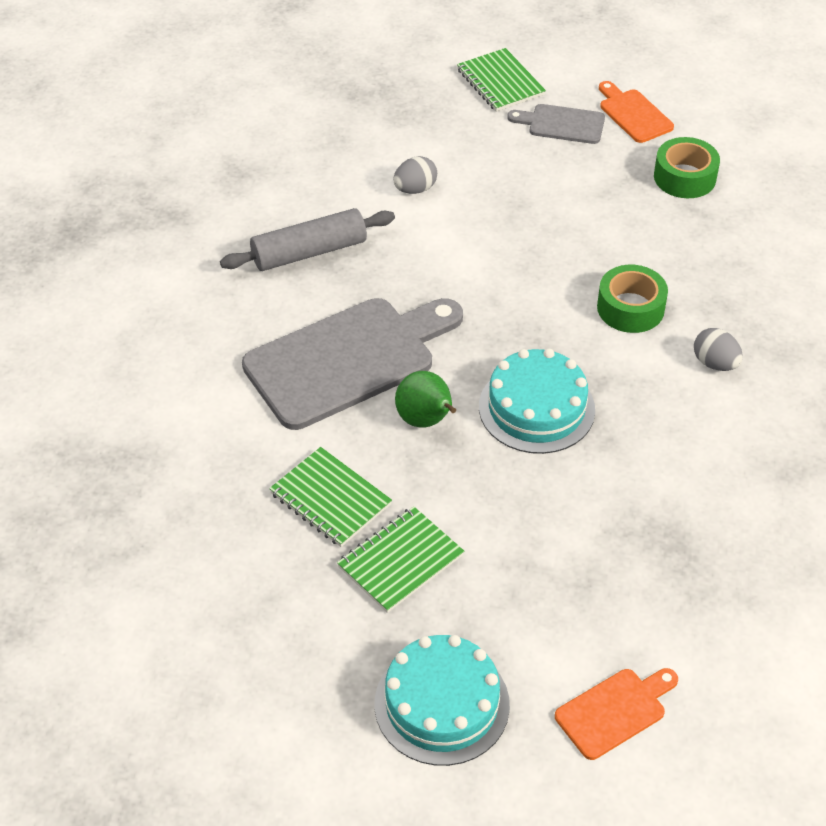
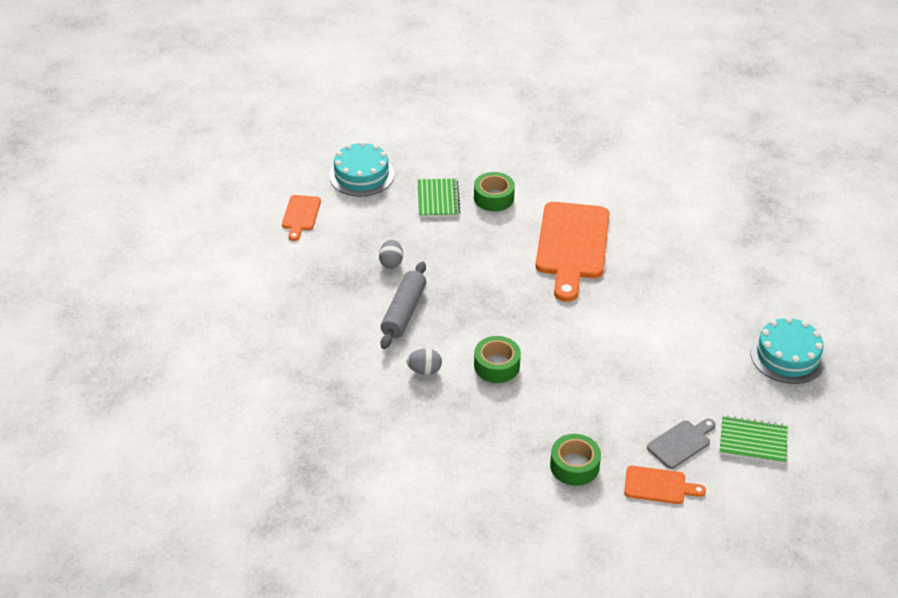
camera: 130 degrees right, 5 degrees down
grey rolling pin [220,208,395,271] -> grey rolling pin moved to [380,262,426,349]
grey cutting board [242,298,463,430] -> orange cutting board [536,202,609,302]
green notebook [269,447,392,547] -> green tape [474,172,515,211]
grey egg [393,156,437,194] -> grey egg moved to [379,239,403,269]
green pear [395,371,456,428] -> none
turquoise cake [479,349,595,454] -> turquoise cake moved to [750,317,826,384]

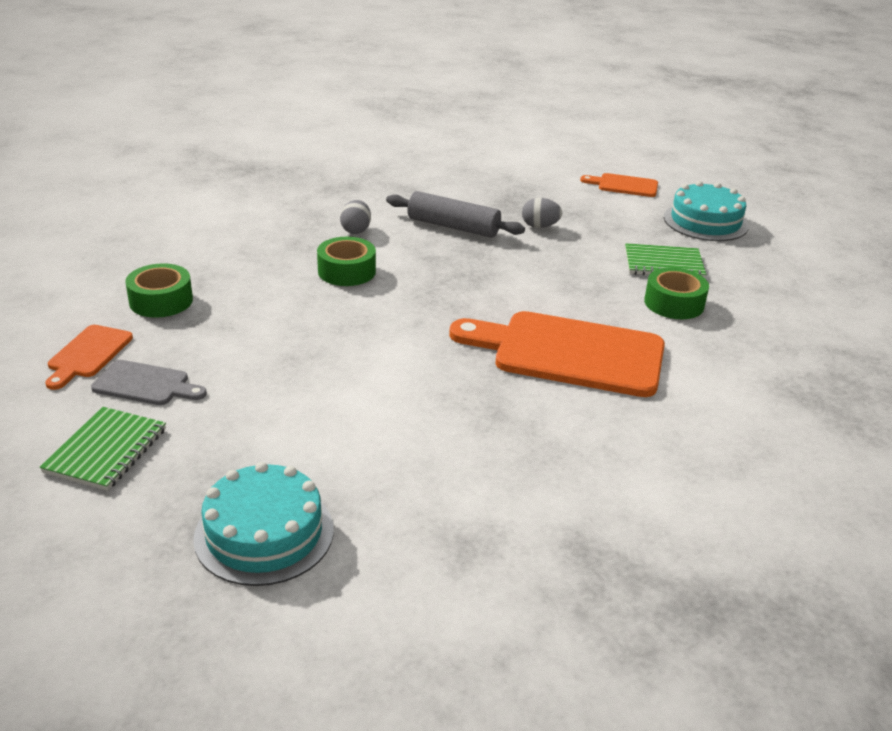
camera: 95 degrees right, 10 degrees down
grey cutting board [647,419,716,469] -> grey cutting board turned 45 degrees counterclockwise [91,360,207,405]

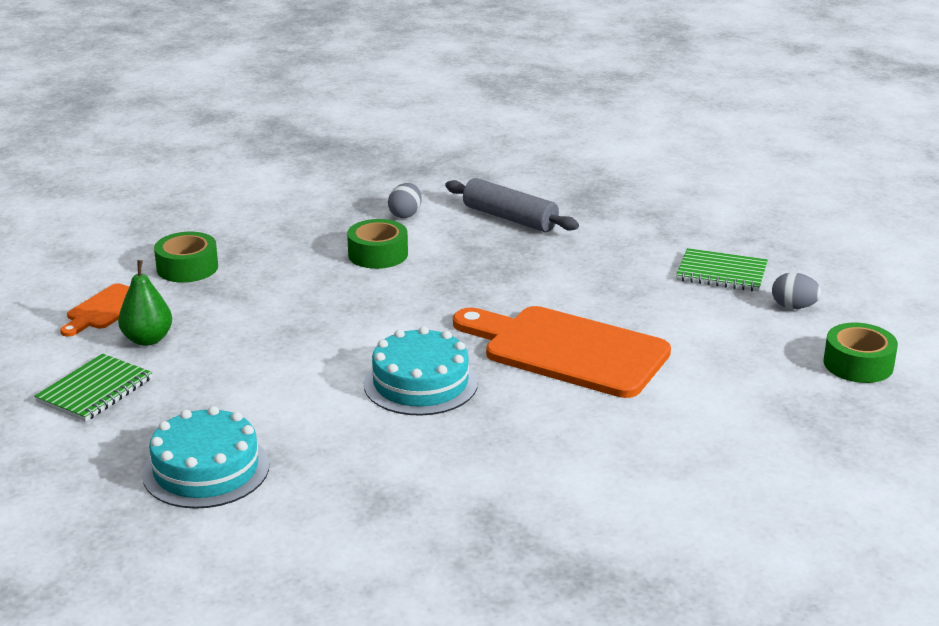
camera: 15 degrees right, 5 degrees down
grey cutting board [91,360,207,405] -> green pear [118,260,172,346]
grey egg [522,198,562,228] -> grey egg moved to [772,272,822,309]
orange cutting board [580,173,658,197] -> none
green tape [644,267,709,319] -> green tape moved to [824,323,898,383]
turquoise cake [664,181,749,241] -> turquoise cake moved to [364,326,478,416]

